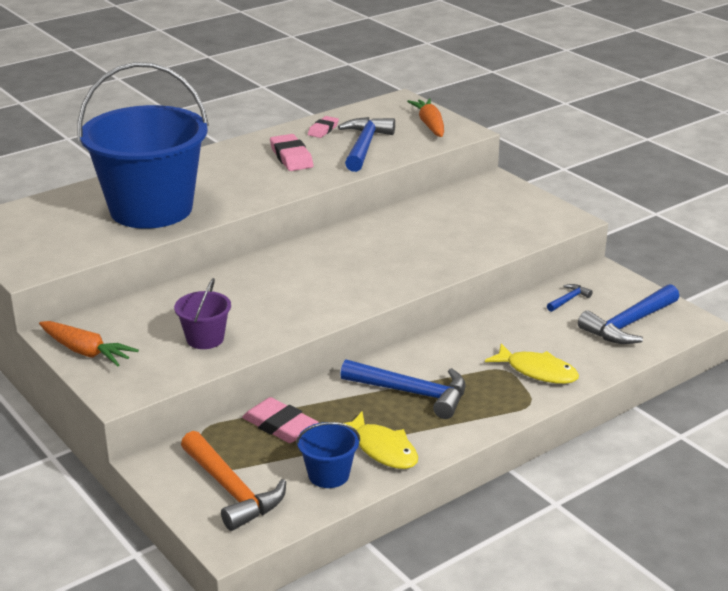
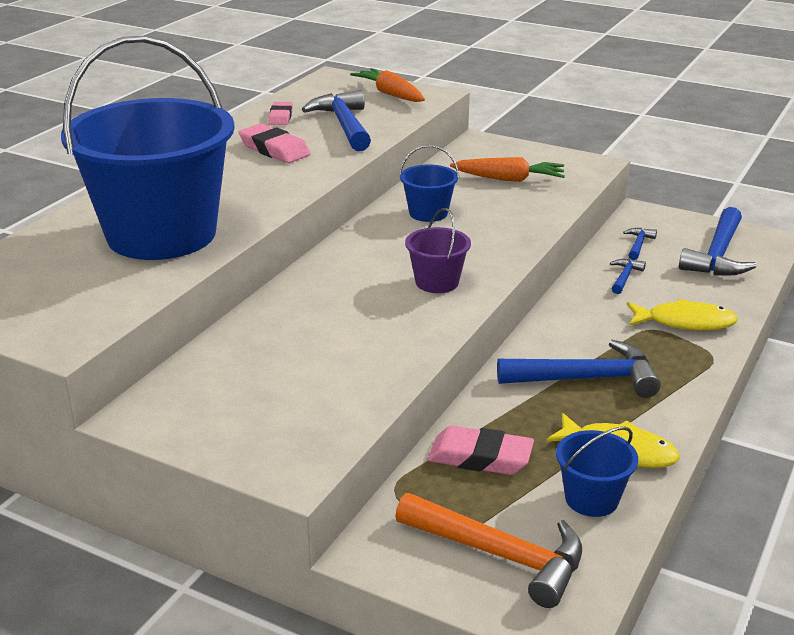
camera: 25 degrees left, 0 degrees up
orange carrot [39,321,139,366] -> orange carrot moved to [450,157,565,182]
purple bucket [174,278,231,349] -> purple bucket moved to [405,208,471,293]
none -> blue bucket [399,145,459,222]
none -> blue hammer [610,259,646,294]

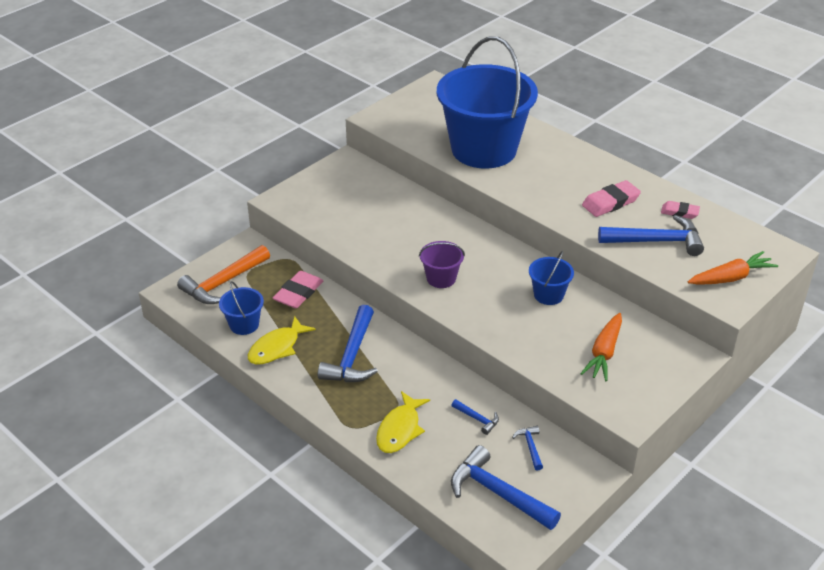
camera: 105 degrees right, 10 degrees up
blue hammer [623,228,657,260] -> blue hammer turned 135 degrees counterclockwise [512,426,543,470]

